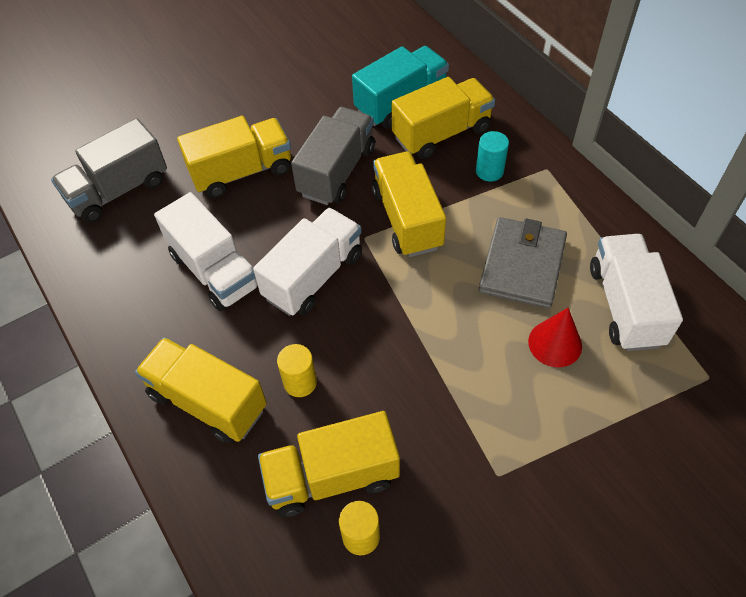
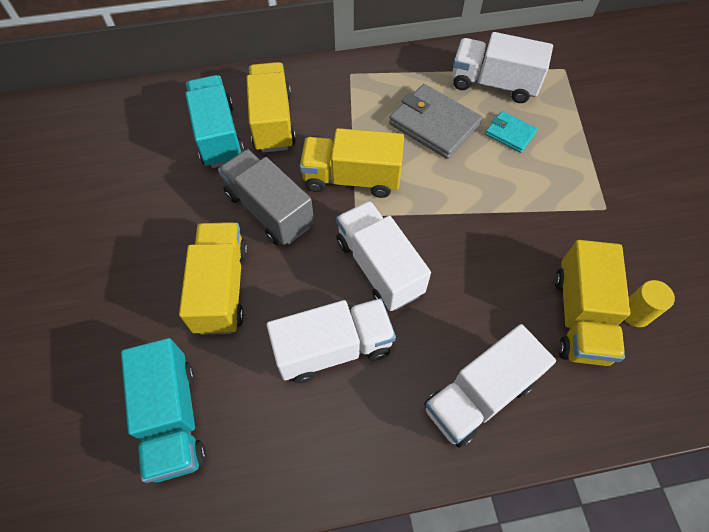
camera: 70 degrees left, 5 degrees up
grey truck [51,118,167,223] -> turquoise truck [121,338,207,483]
yellow truck [135,337,267,444] -> white truck [424,324,556,448]
yellow cylinder [277,344,317,397] -> none
turquoise cylinder [476,131,509,182] -> none
red cone [528,308,582,367] -> turquoise wallet [485,111,537,153]

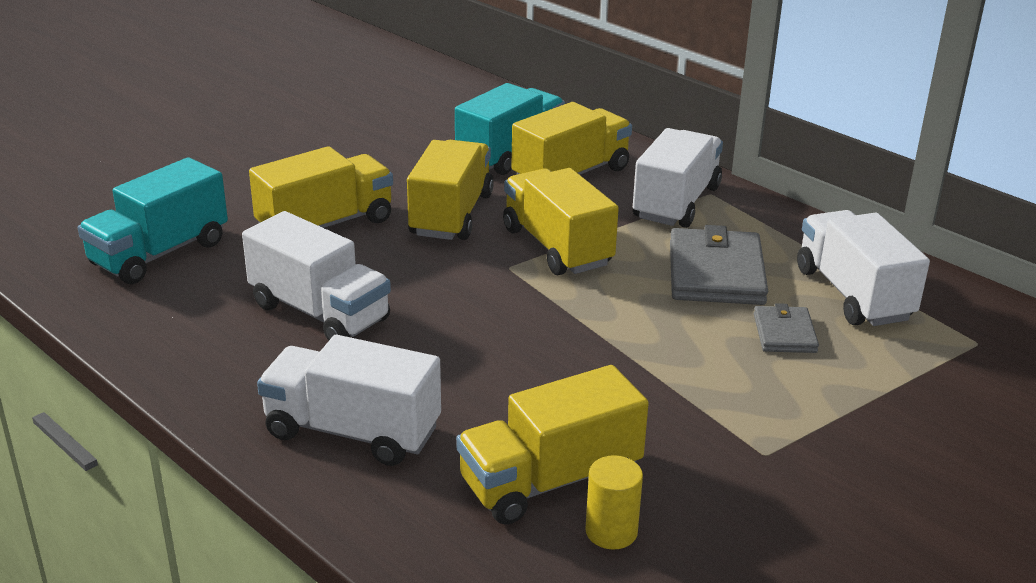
camera: 55 degrees right, 30 degrees down
grey truck [218,149,314,245] -> yellow truck [407,140,494,240]
white truck [336,201,431,311] -> white truck moved to [633,128,723,228]
turquoise wallet [485,111,537,153] -> grey wallet [754,303,819,353]

